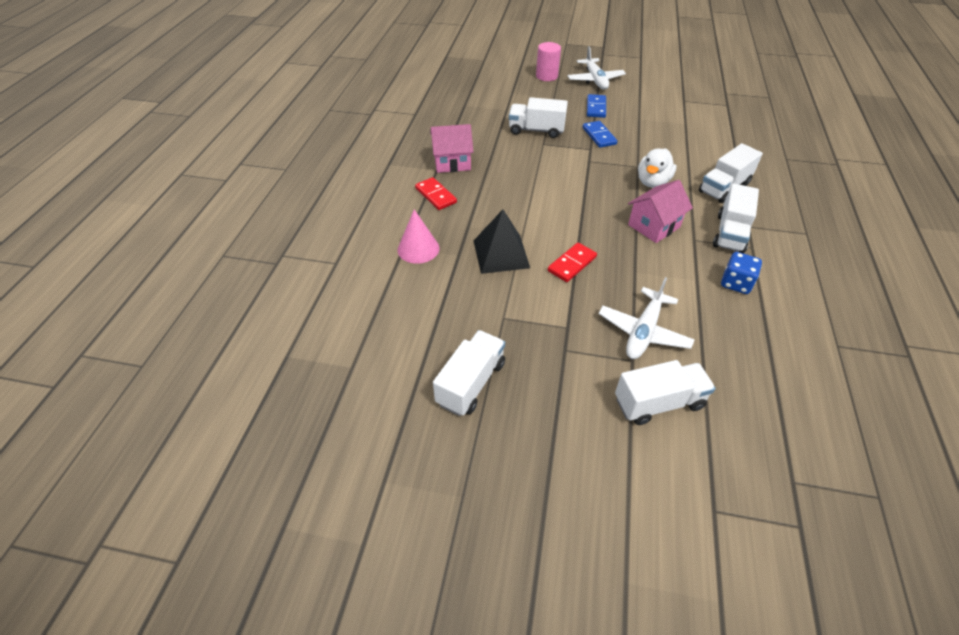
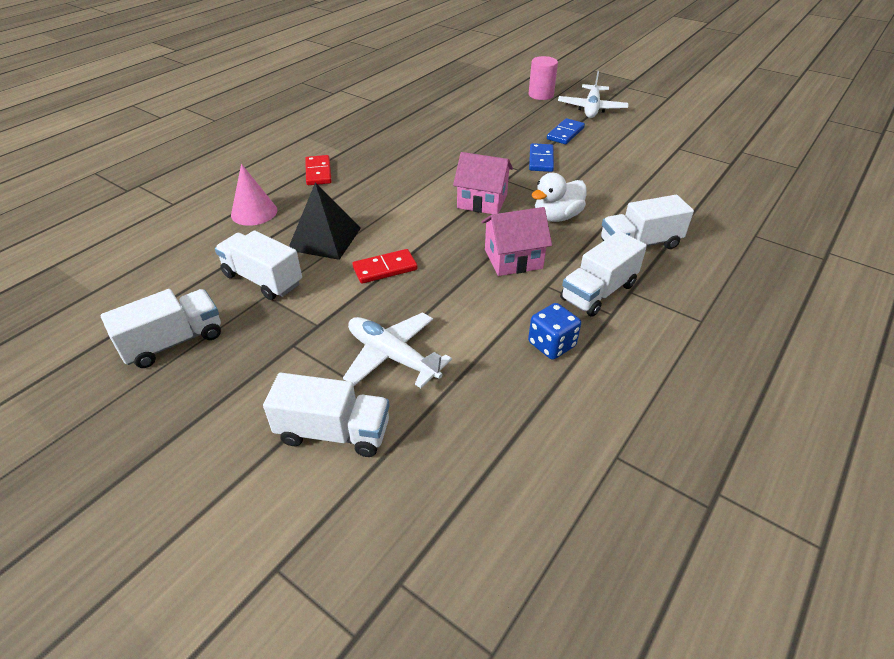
camera: 25 degrees right, 5 degrees down
pink house [430,124,473,173] -> pink house moved to [453,152,513,214]
white truck [509,97,568,138] -> white truck moved to [215,230,302,300]
white plane [599,277,695,359] -> white plane turned 75 degrees clockwise [343,312,452,388]

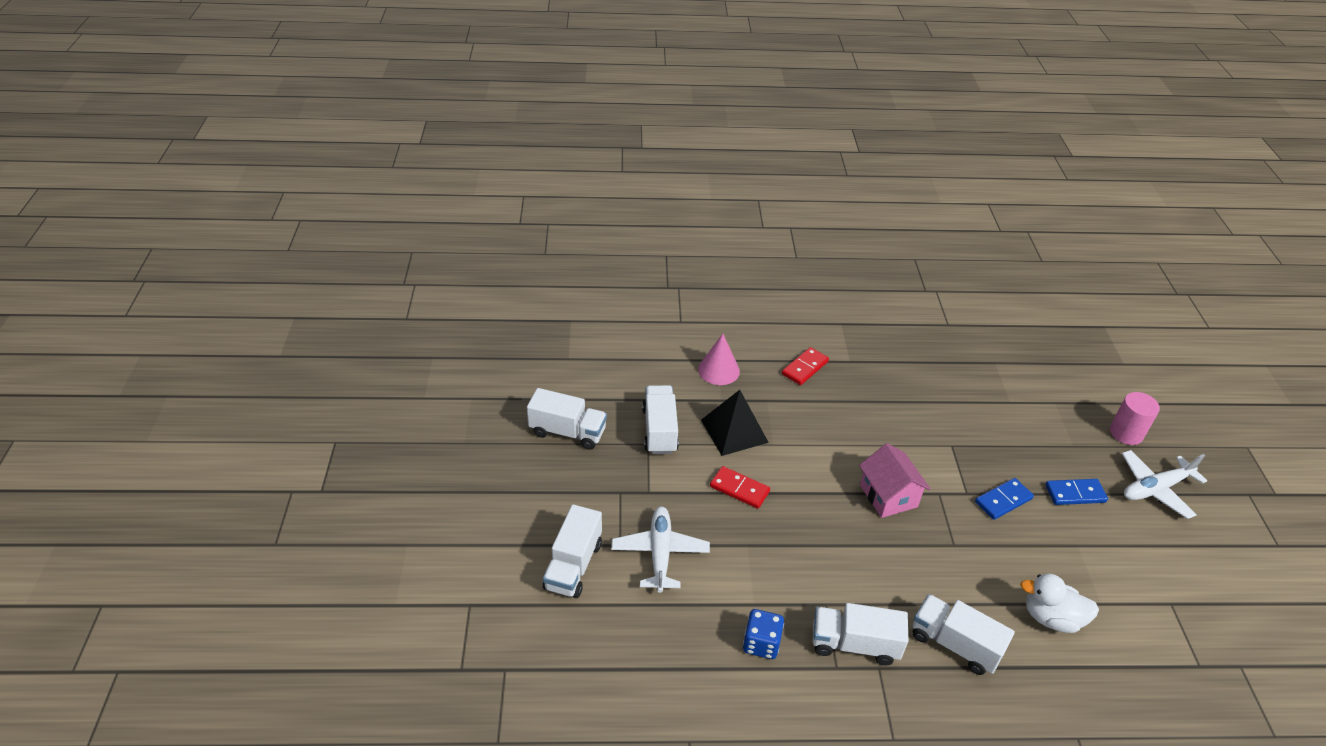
camera: 50 degrees right, 0 degrees up
white truck [263,373,390,457] -> white truck turned 45 degrees clockwise [543,504,602,598]
pink house [482,207,552,276] -> none
white duck [531,173,586,222] -> white duck moved to [1020,573,1099,633]

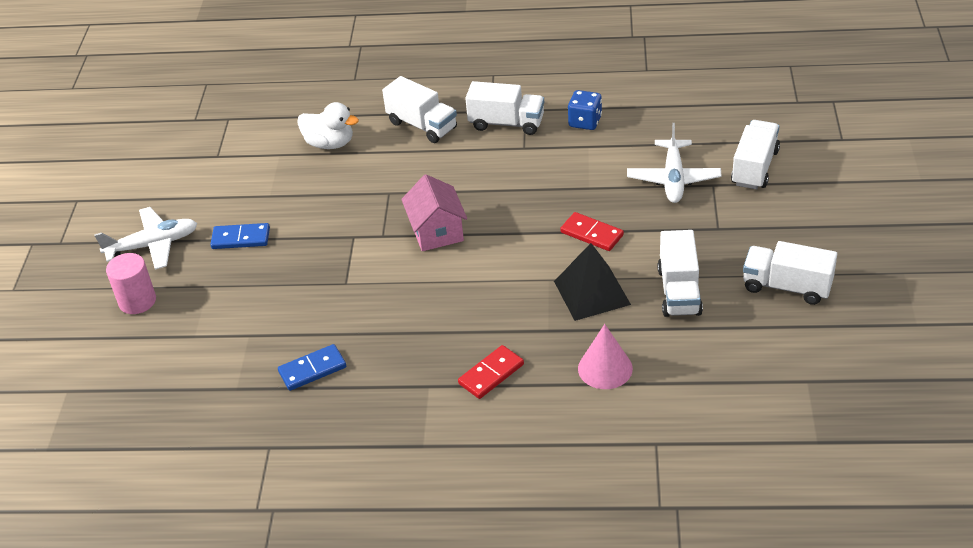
camera: 170 degrees left, 0 degrees up
blue domino [975,478,1034,520] -> blue domino moved to [278,344,346,391]

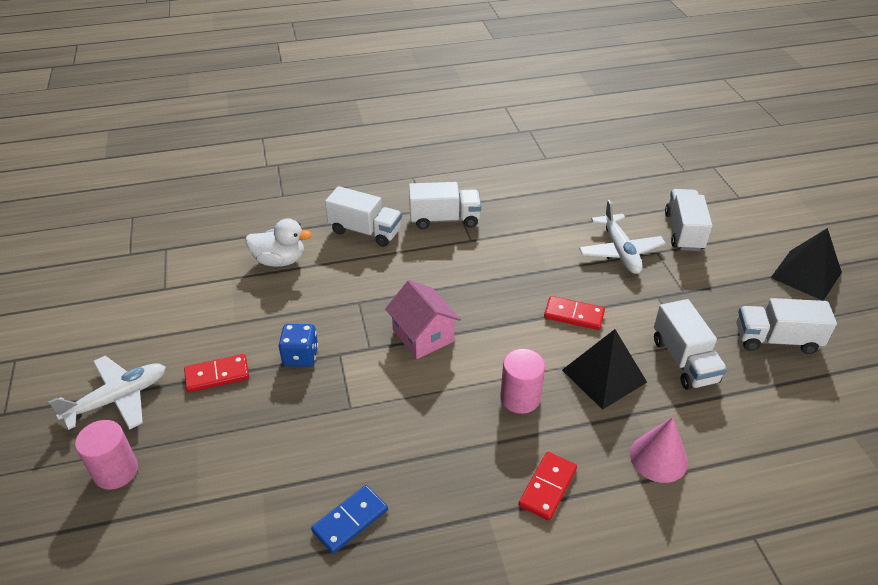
camera: 20 degrees left, 0 degrees up
blue domino [210,223,270,249] -> red domino [184,354,249,392]
blue dice [568,90,602,130] -> blue dice moved to [278,324,318,367]
none -> pink cylinder [500,349,545,414]
none -> black pyramid [771,228,842,301]

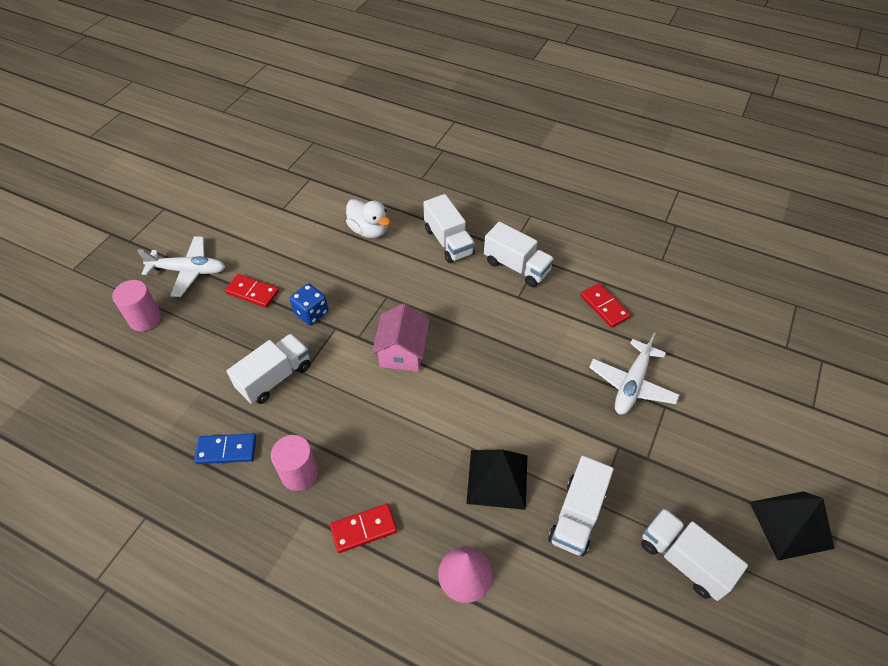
camera: 40 degrees right, 10 degrees up
pink cylinder [500,349,545,414] -> pink cylinder moved to [271,435,318,491]
red domino [544,296,605,330] -> red domino moved to [580,283,631,328]
white truck [665,189,712,251] -> white truck moved to [227,333,311,404]

